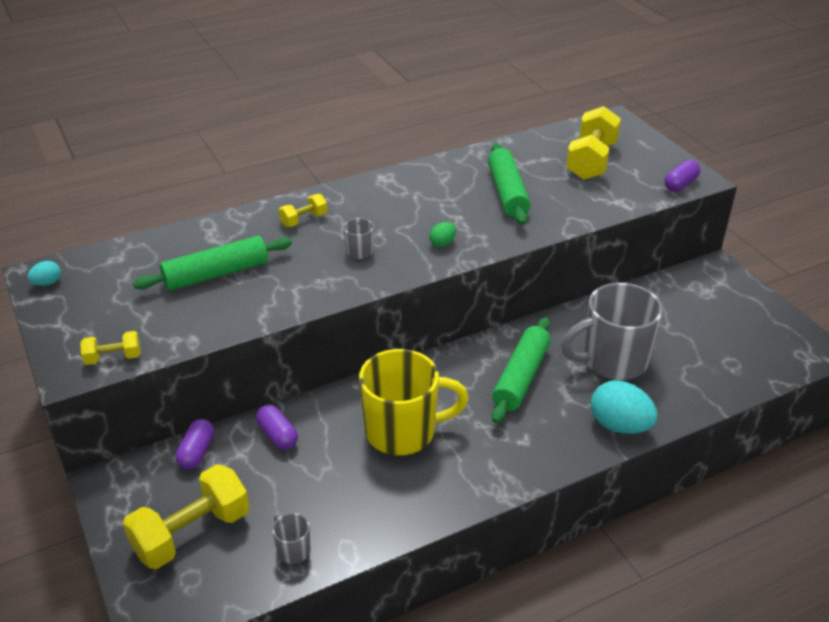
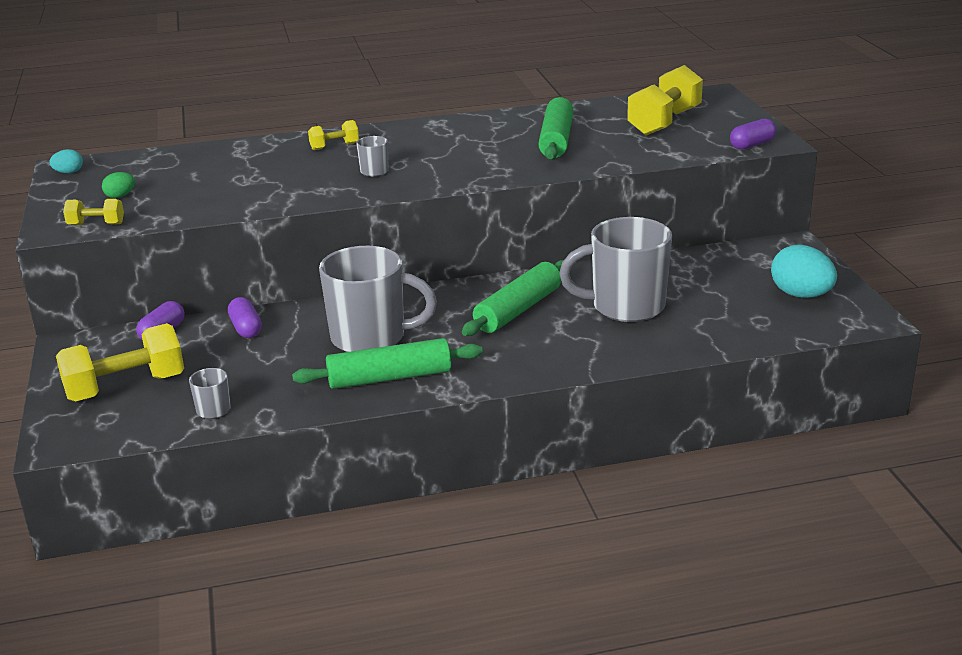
camera: 15 degrees right, 10 degrees down
green rolling pin [133,236,292,291] -> green rolling pin moved to [292,338,483,389]
yellow mug [359,349,469,455] -> grey mug [319,246,437,352]
green egg [429,222,456,247] -> green egg moved to [102,172,135,198]
turquoise egg [591,380,658,434] -> turquoise egg moved to [771,245,837,298]

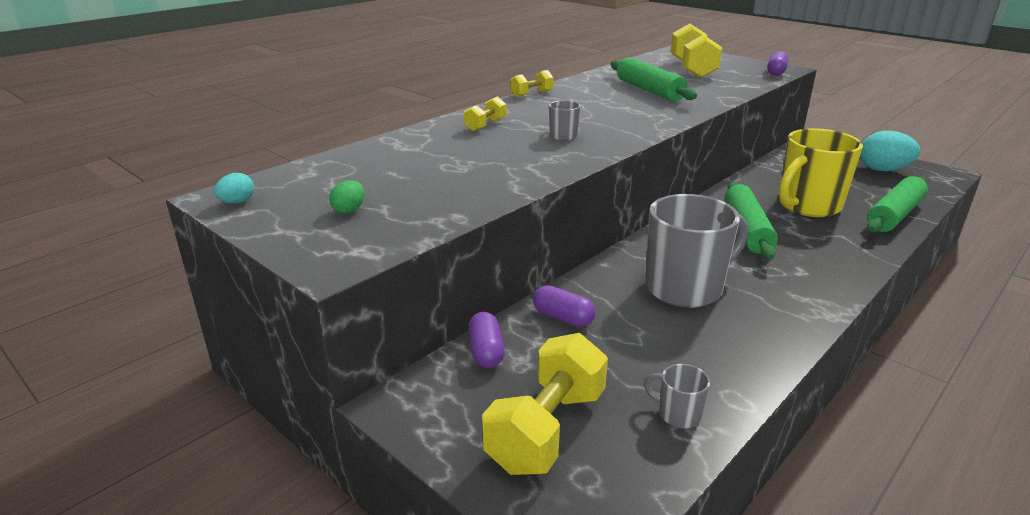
camera: 35 degrees left, 0 degrees up
yellow dumbbell [63,199,124,225] -> yellow dumbbell moved to [510,70,554,97]
green rolling pin [292,338,483,389] -> green rolling pin moved to [867,176,928,232]
grey mug [559,217,672,322] -> yellow mug [779,128,863,217]

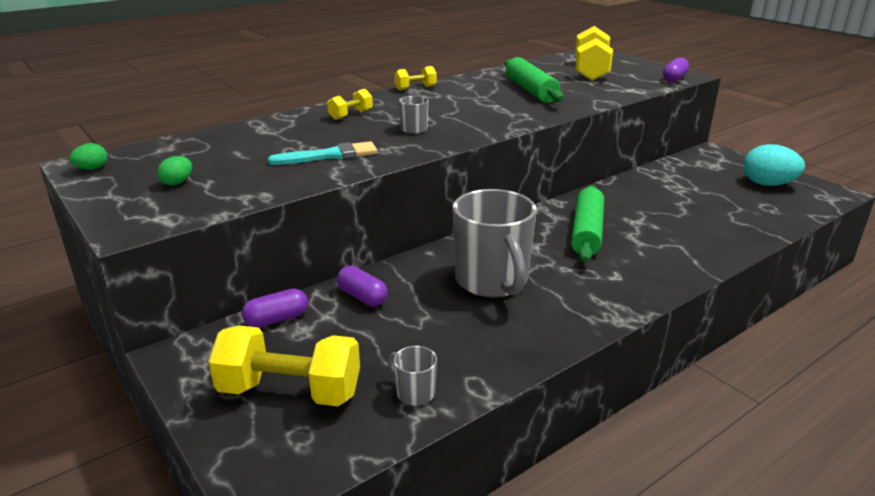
camera: 10 degrees right, 0 degrees up
turquoise egg [214,173,254,204] -> green egg [69,143,107,170]
purple capsule [468,312,505,368] -> purple capsule turned 60 degrees clockwise [242,289,308,327]
yellow dumbbell [482,333,608,475] -> yellow dumbbell turned 60 degrees clockwise [208,325,360,406]
grey mug [645,194,748,308] -> grey mug turned 90 degrees clockwise [453,189,537,297]
yellow mug [779,128,863,217] -> none
green rolling pin [867,176,928,232] -> none
none -> turquoise brush [268,141,377,165]

